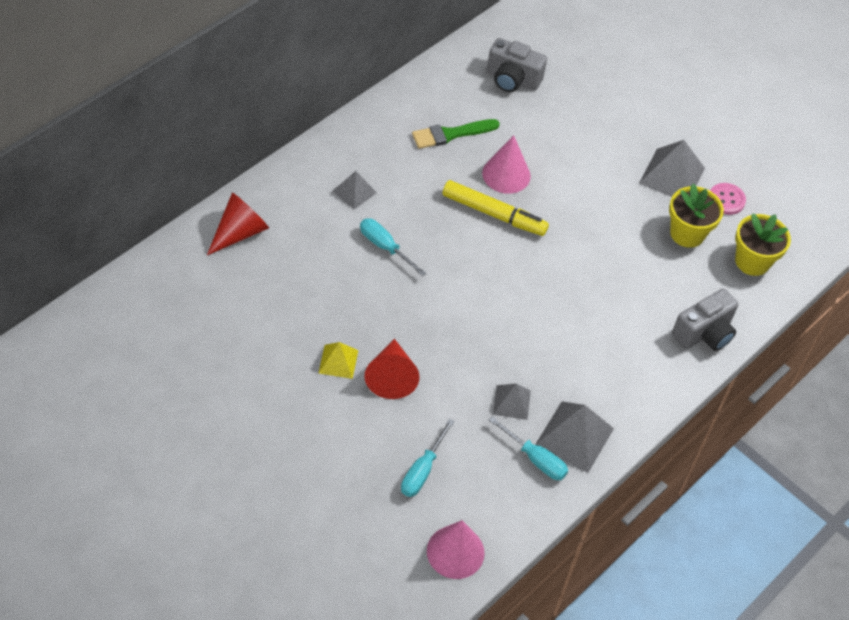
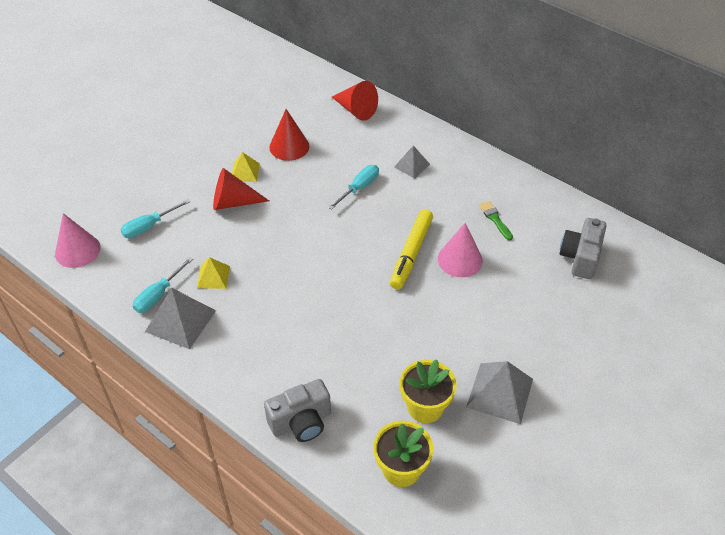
camera: 90 degrees right, 5 degrees down
turquoise screwdriver [401,419,455,497] -> turquoise screwdriver turned 60 degrees counterclockwise [120,199,190,238]
green brush [412,119,500,149] -> green brush [479,201,513,240], size x0.66
grey pyramid [493,383,531,420] -> yellow pyramid [197,257,230,289]
grey camera [672,289,738,351] -> grey camera turned 75 degrees counterclockwise [264,379,331,442]
pink button [710,183,746,215] -> none
none -> red cone [269,109,309,161]

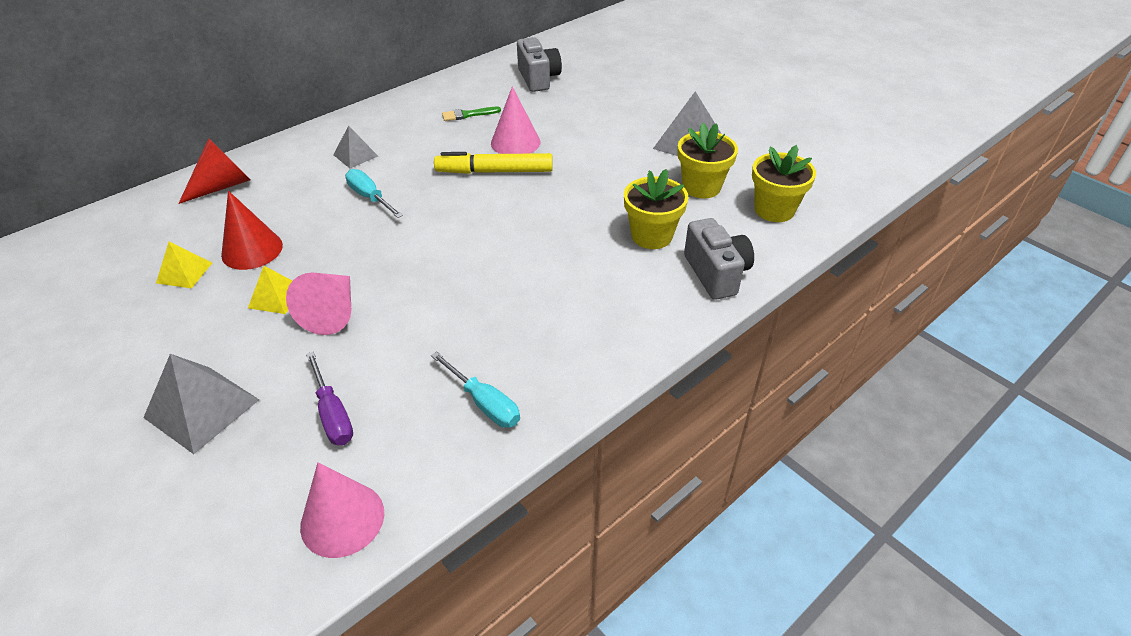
camera: 80 degrees left, 5 degrees down
turquoise screwdriver [120,199,190,238] -> purple screwdriver [306,352,353,445]
grey pyramid [145,288,216,349] -> grey pyramid moved to [143,354,259,454]
yellow pyramid [197,257,230,289] -> yellow pyramid moved to [156,242,212,288]
red cone [213,168,269,210] -> pink cone [286,272,351,335]
yellow marker [390,209,433,289] -> yellow marker turned 150 degrees clockwise [434,152,553,174]
grey camera [559,218,607,279] -> grey camera turned 135 degrees counterclockwise [517,37,562,92]
none -> yellow flower pot [624,169,689,249]

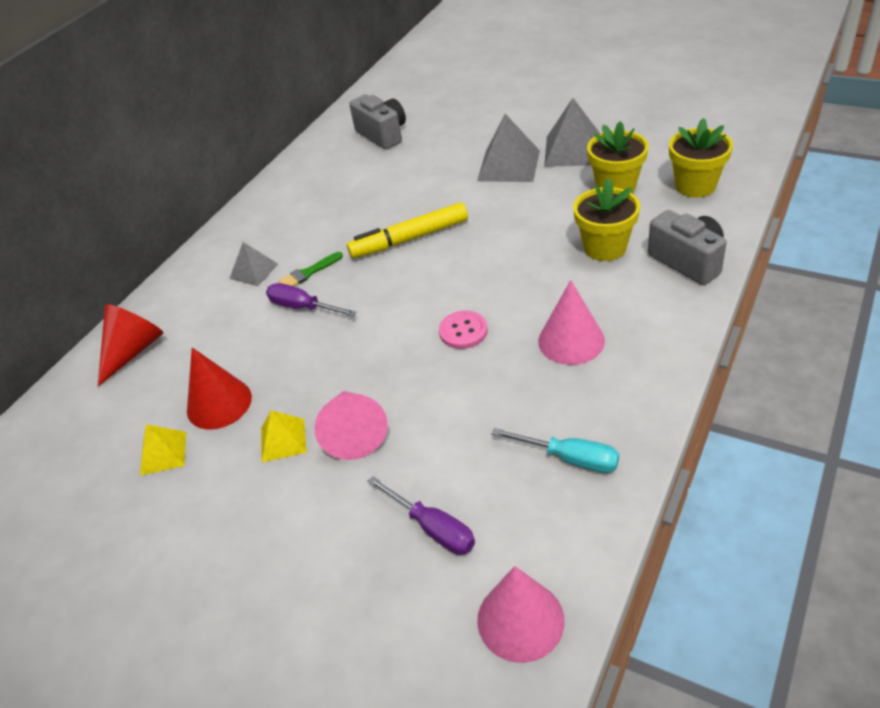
camera: 15 degrees left, 0 degrees up
grey pyramid [143,354,259,454] -> grey pyramid moved to [477,114,540,182]
turquoise screwdriver [345,169,403,218] -> purple screwdriver [266,283,357,317]
green brush [442,107,501,121] -> green brush moved to [278,252,343,286]
pink cone [491,87,541,154] -> pink cone moved to [538,280,605,365]
none -> pink button [439,311,488,349]

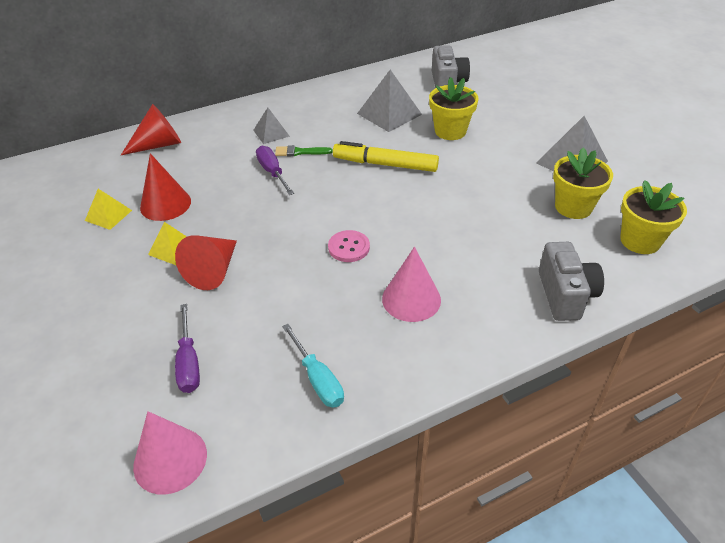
camera: 30 degrees right, 0 degrees up
pink cone [314,391,388,460] -> red cone [175,235,237,290]
grey pyramid [477,114,540,182] -> grey pyramid moved to [357,70,422,132]
yellow flower pot [573,178,640,261] -> yellow flower pot moved to [429,77,479,140]

